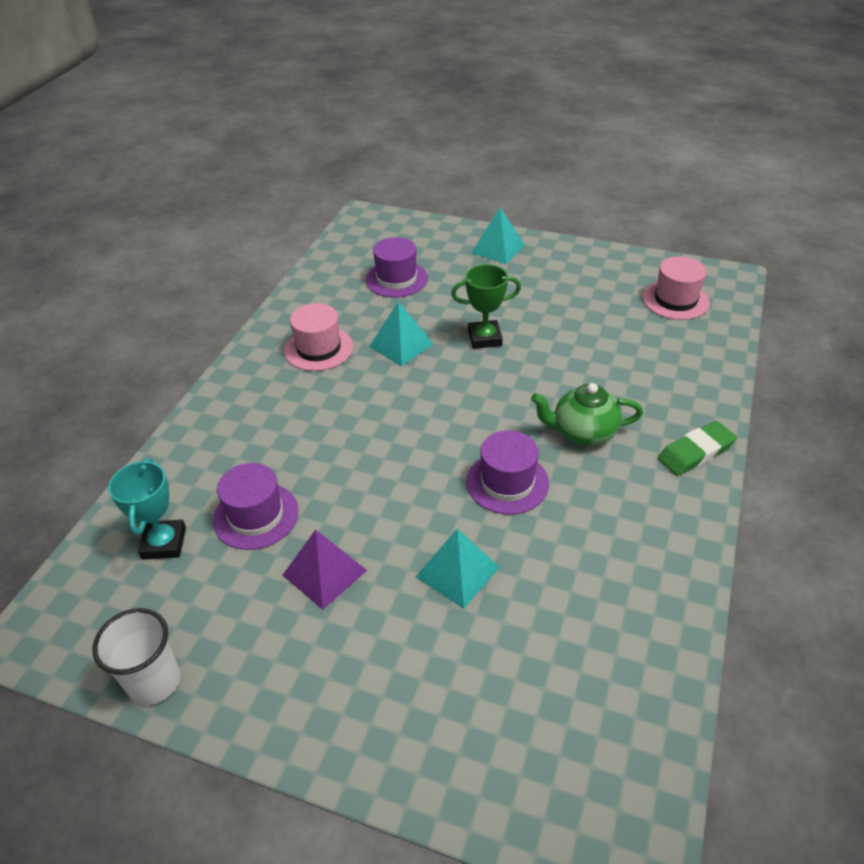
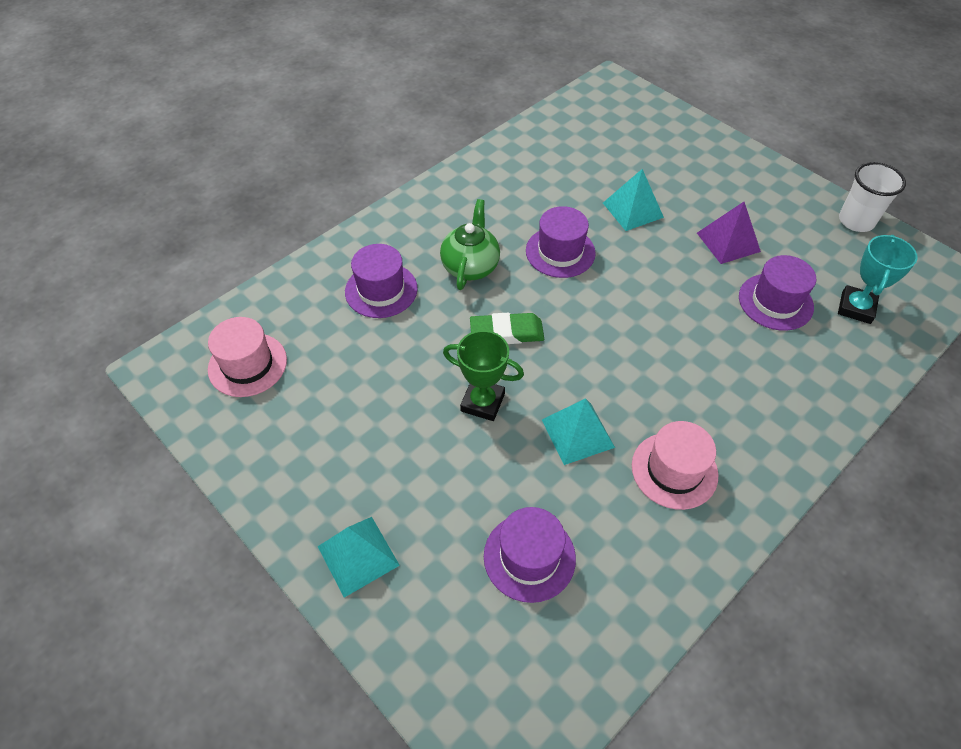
camera: 155 degrees left, 10 degrees up
green teapot [531,383,643,446] -> green teapot turned 105 degrees counterclockwise [440,199,500,290]
green eraser [658,421,737,476] -> green eraser moved to [470,313,544,344]
none -> purple hat [345,244,418,318]

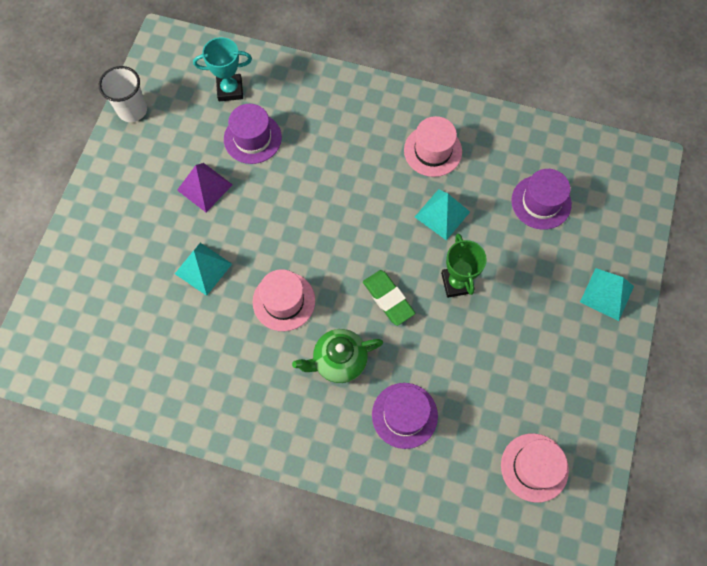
camera: 120 degrees left, 15 degrees up
purple hat [526,206,596,278] -> pink hat [253,269,315,331]

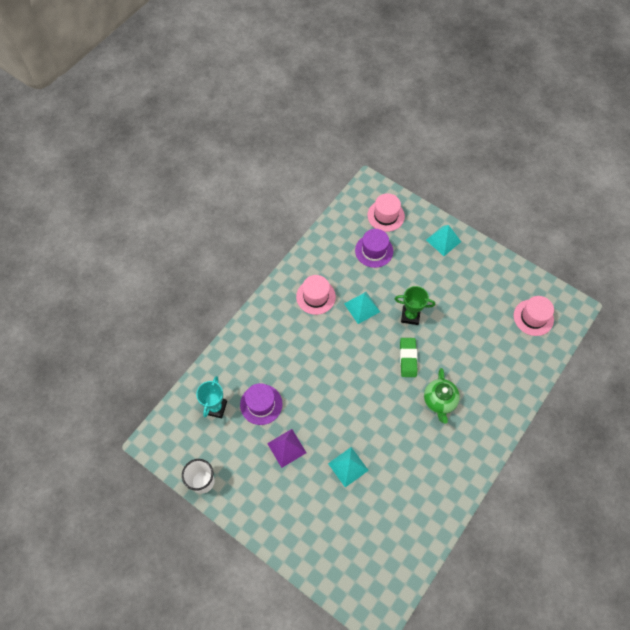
camera: 70 degrees left, 5 degrees down
pink hat [253,269,315,331] -> pink hat moved to [367,193,405,232]
green eraser [363,270,415,326] -> green eraser turned 75 degrees counterclockwise [400,338,418,377]
purple hat [372,383,438,449] -> none

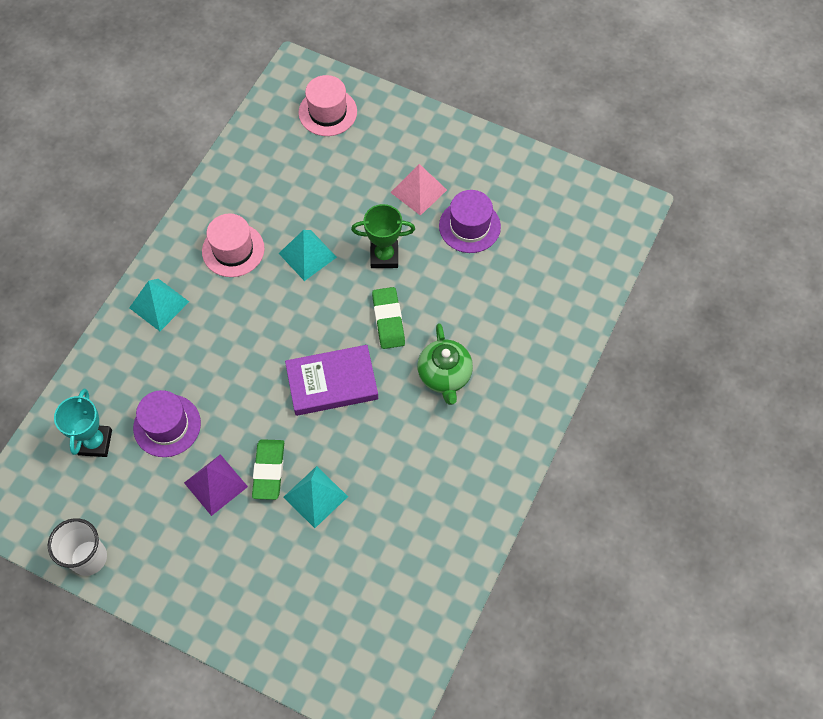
camera: 10 degrees left, 0 degrees up
purple hat [355,229,393,268] -> purple hat moved to [439,190,501,253]
turquoise pyramid [426,225,461,256] -> turquoise pyramid moved to [129,279,189,331]
pink hat [514,296,554,336] -> none
none -> green eraser [252,439,284,500]
none -> purple book [285,345,378,416]
none -> pink pyramid [390,164,447,216]

